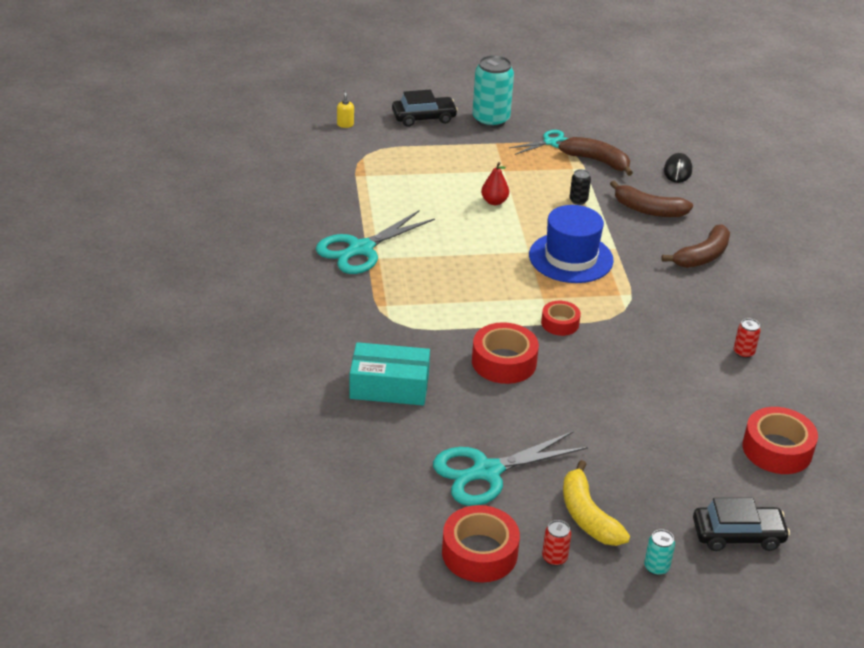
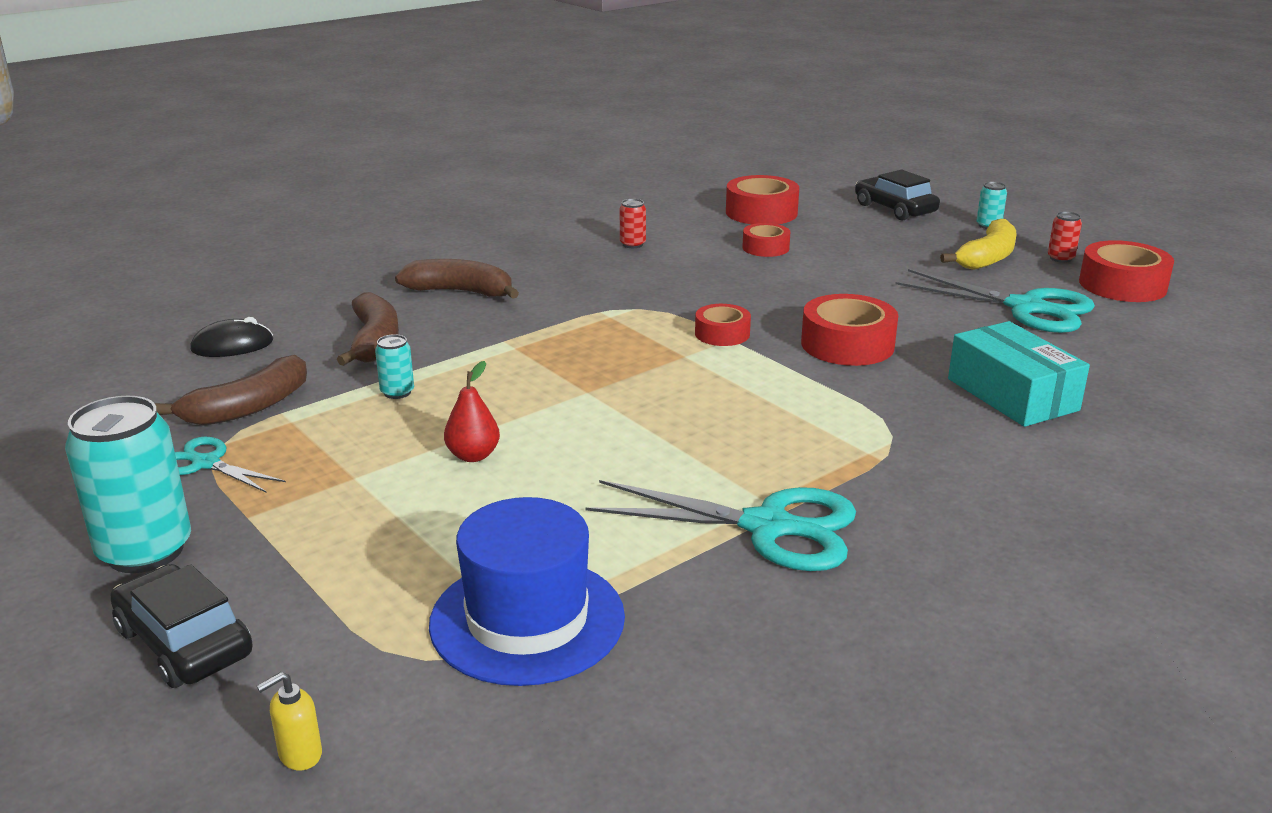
camera: 120 degrees left, 10 degrees down
blue hat [529,205,614,283] -> blue hat moved to [429,497,625,686]
brown banana [559,137,633,176] -> brown banana turned 135 degrees counterclockwise [155,355,307,426]
black can [569,169,591,205] -> turquoise can [375,334,414,399]
none -> red tape [742,223,790,257]

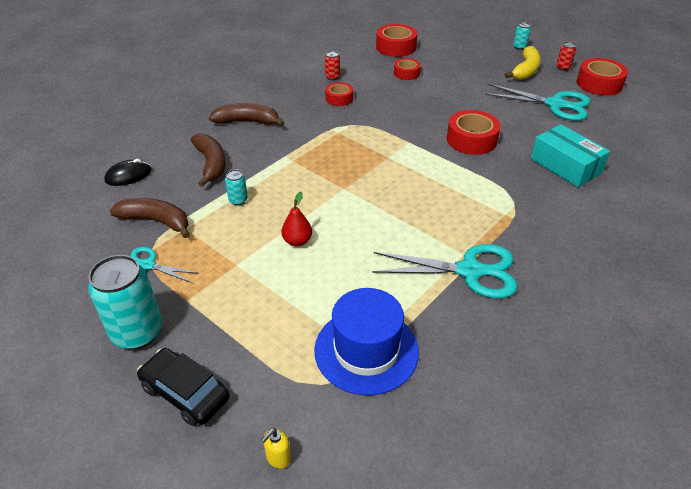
camera: 10 degrees left, 15 degrees up
brown banana [155,355,307,426] -> brown banana turned 105 degrees counterclockwise [110,198,190,238]
red tape [695,304,751,346] -> red tape moved to [325,82,353,106]
black car [855,170,940,221] -> none

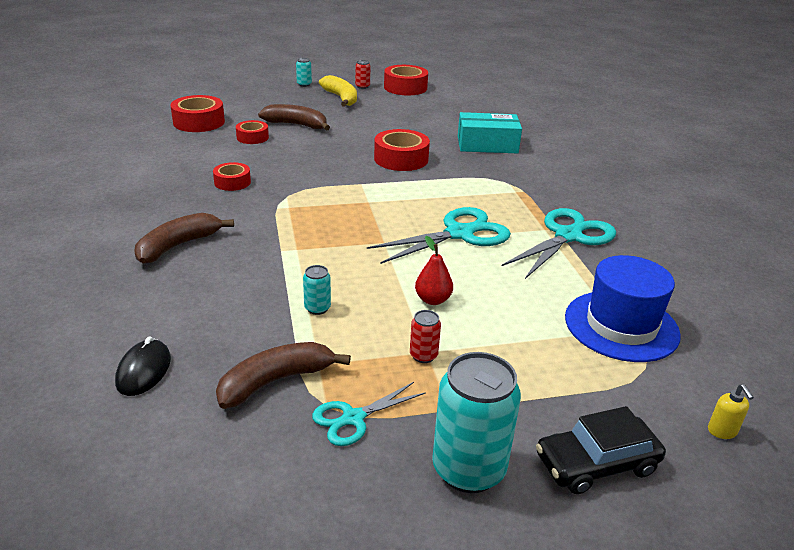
camera: 55 degrees left, 10 degrees down
brown banana [191,134,226,187] -> brown banana moved to [258,104,330,130]
red can [325,51,340,80] -> red can moved to [410,310,441,363]
turquoise scissors [484,84,591,121] -> turquoise scissors moved to [367,207,511,264]

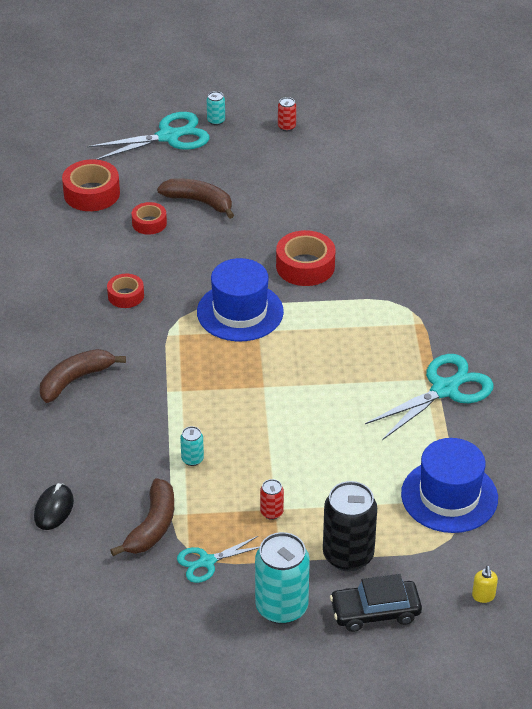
camera: 10 degrees right, 10 degrees up
brown banana [216,342,351,409] -> brown banana turned 135 degrees clockwise [110,478,174,556]
yellow banana [319,75,357,107] -> none
turquoise scissors [367,207,511,264] -> turquoise scissors moved to [87,112,210,160]
red tape [384,65,428,95] -> none
red pear [415,236,453,305] -> none
turquoise box [458,112,522,153] -> none
none -> blue hat [197,258,284,341]
none -> black can [323,481,377,571]

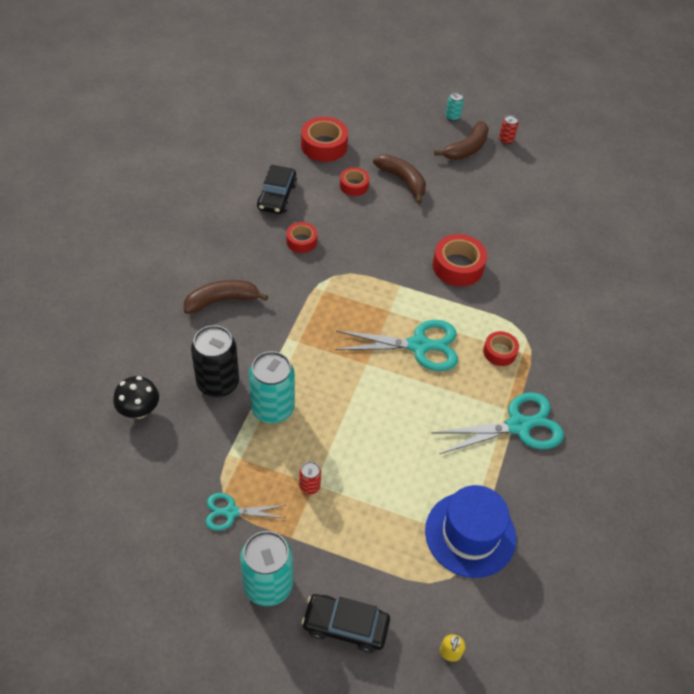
camera: 20 degrees right, 10 degrees up
black mouse [34,483,74,530] -> black mushroom [113,376,159,419]
turquoise scissors [87,112,210,160] -> turquoise scissors moved to [335,320,458,371]
brown banana [110,478,174,556] -> brown banana moved to [434,121,489,160]
turquoise can [180,426,204,466] -> turquoise can [249,351,295,423], size x2.17
blue hat [197,258,284,341] -> none
black can [323,481,377,571] -> black can moved to [191,325,239,397]
none -> black car [257,165,297,214]
none -> red tape [483,331,519,366]

